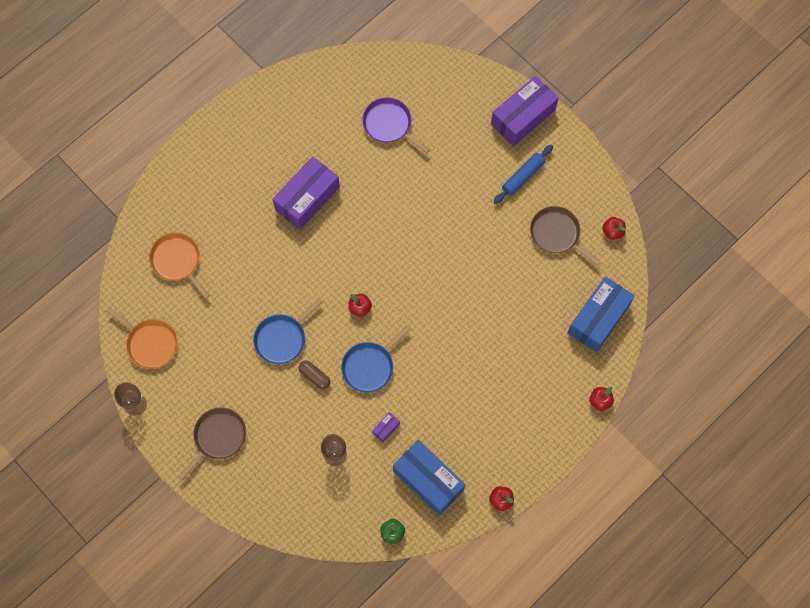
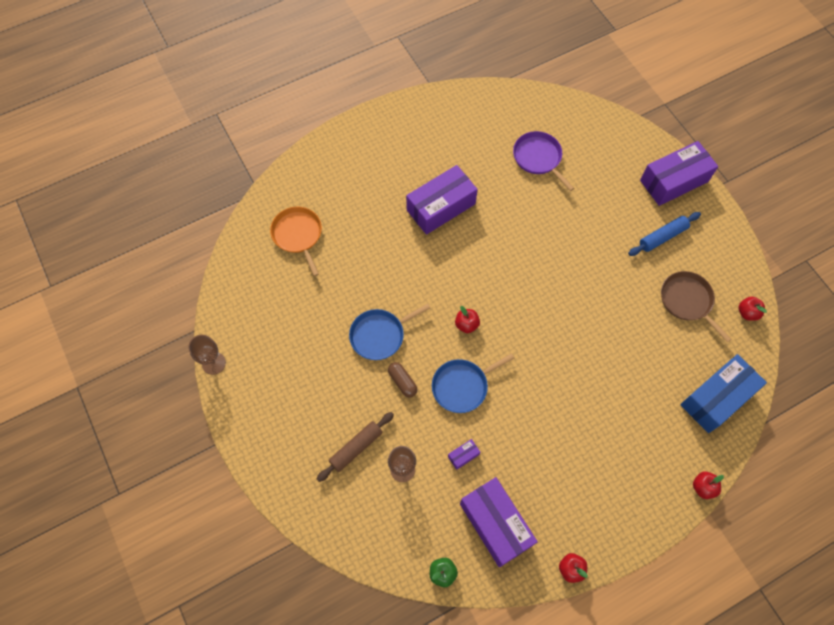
camera: 15 degrees right, 5 degrees down
orange pan [106,307,178,369] -> none
brown pan [178,407,246,481] -> none
blue box [393,440,466,515] -> purple box [460,477,538,567]
none -> brown rolling pin [317,412,394,482]

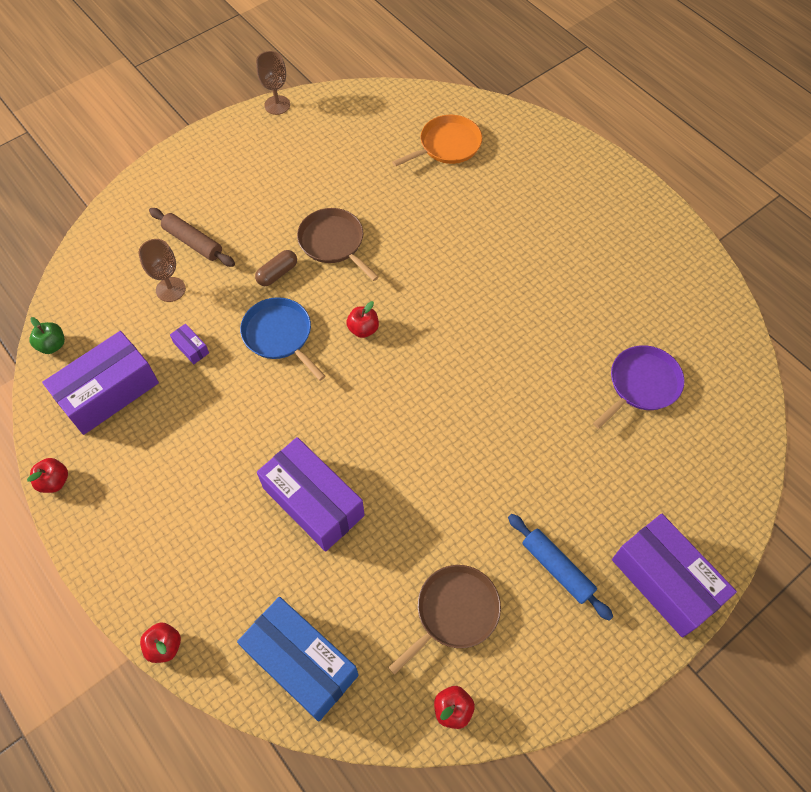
camera: 80 degrees right, 5 degrees down
blue pan [349,304,430,360] -> brown pan [297,208,379,281]
purple box [406,165,478,235] -> purple box moved to [257,437,365,552]

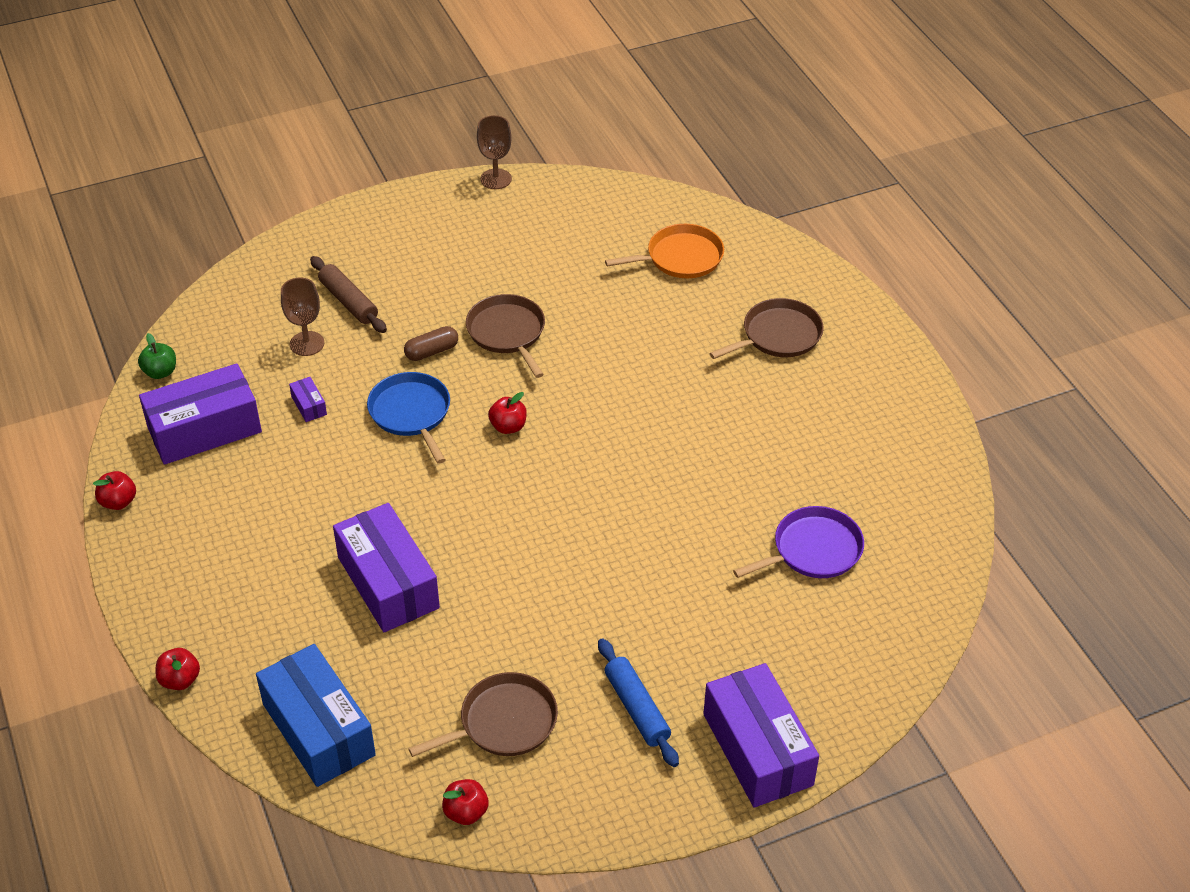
camera: 15 degrees right, 15 degrees down
none -> brown pan [709,298,824,359]

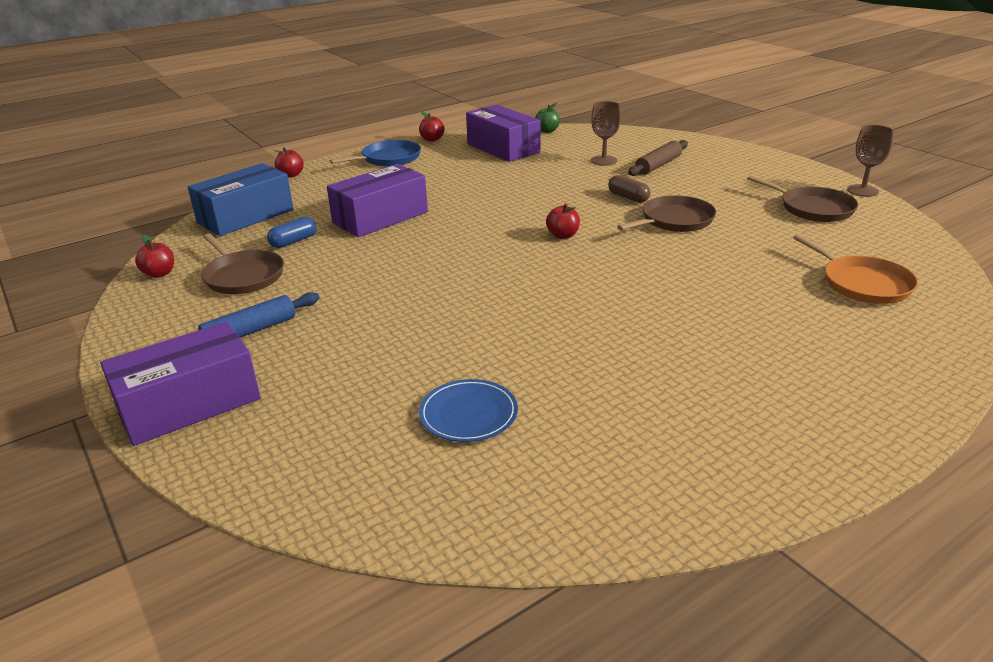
camera: 80 degrees right, 15 degrees down
purple box [289,377,327,422] -> none
blue pan [367,372,450,464] -> blue pan moved to [330,140,421,166]
brown pan [709,298,824,359] -> brown pan moved to [747,175,858,222]
purple pan [733,506,864,578] -> blue plate [419,379,518,442]
none -> blue capsule [267,217,317,248]

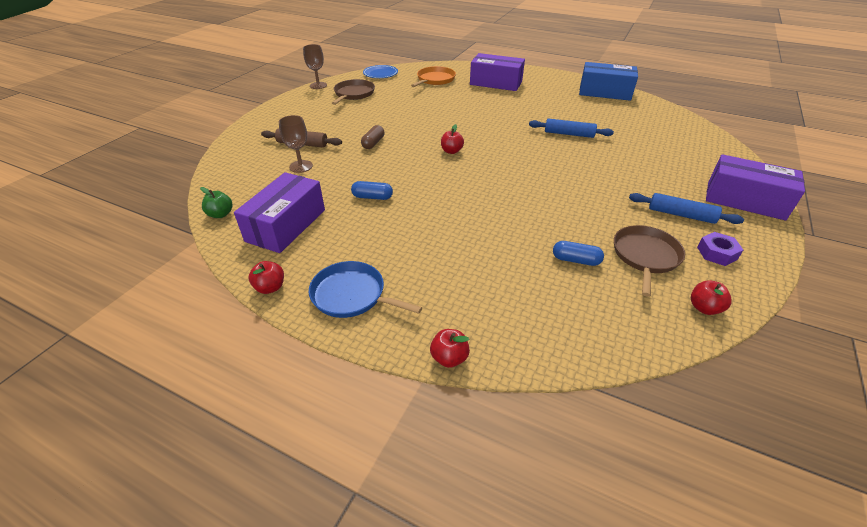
camera: 120 degrees left, 10 degrees up
blue box [188,163,294,236] -> blue box moved to [579,62,638,101]
purple box [327,164,428,237] -> purple box moved to [470,53,525,91]
blue plate [419,379,518,442] -> blue plate moved to [363,65,398,78]
brown pan [617,195,716,232] -> none
none -> blue capsule [351,181,393,200]
none -> blue rolling pin [529,118,614,138]
none -> purple nut [697,232,743,266]

